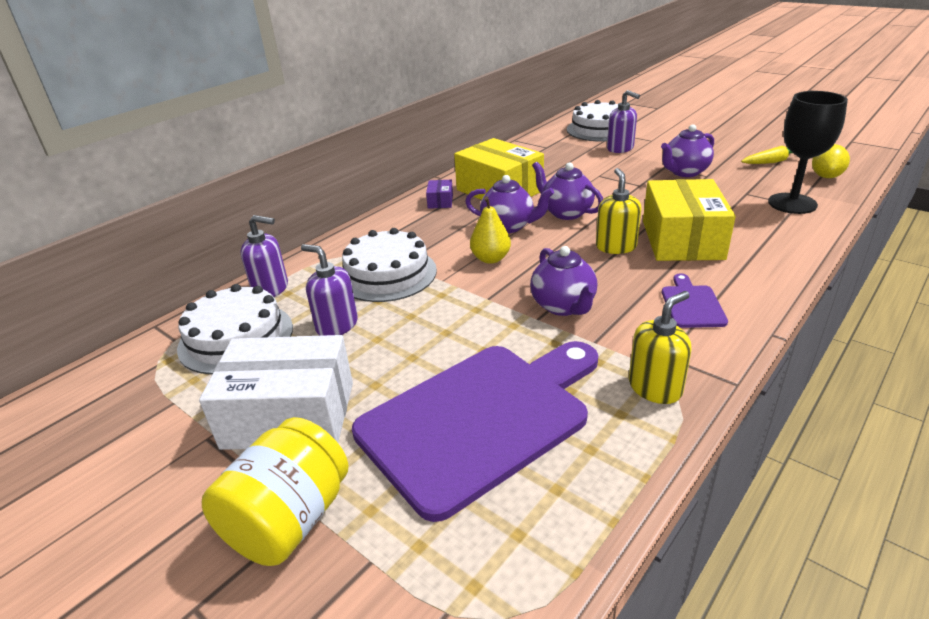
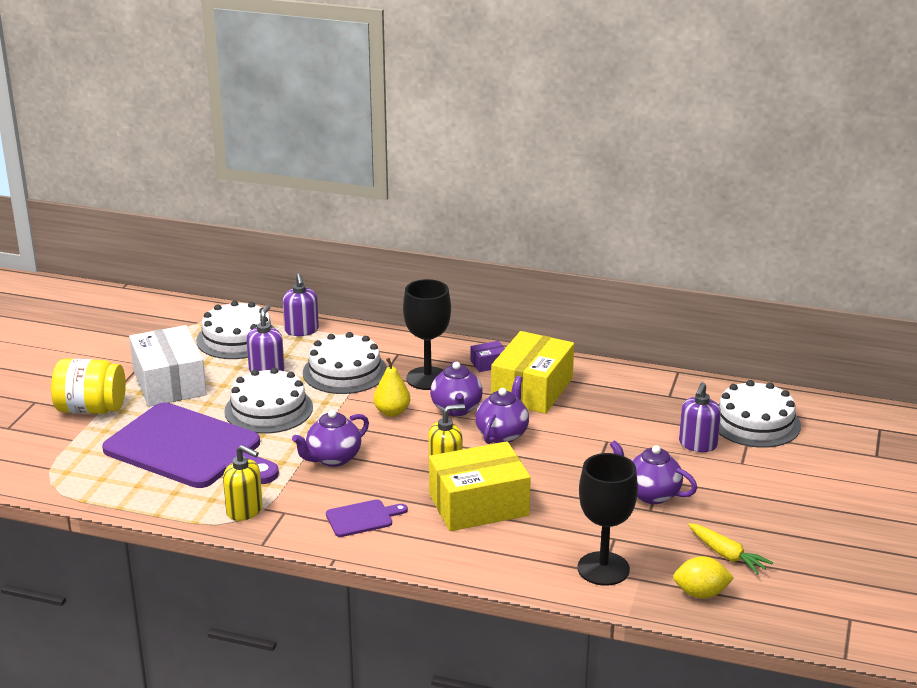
camera: 65 degrees right, 5 degrees down
none -> white cake [224,367,313,434]
none -> black goblet [403,279,451,390]

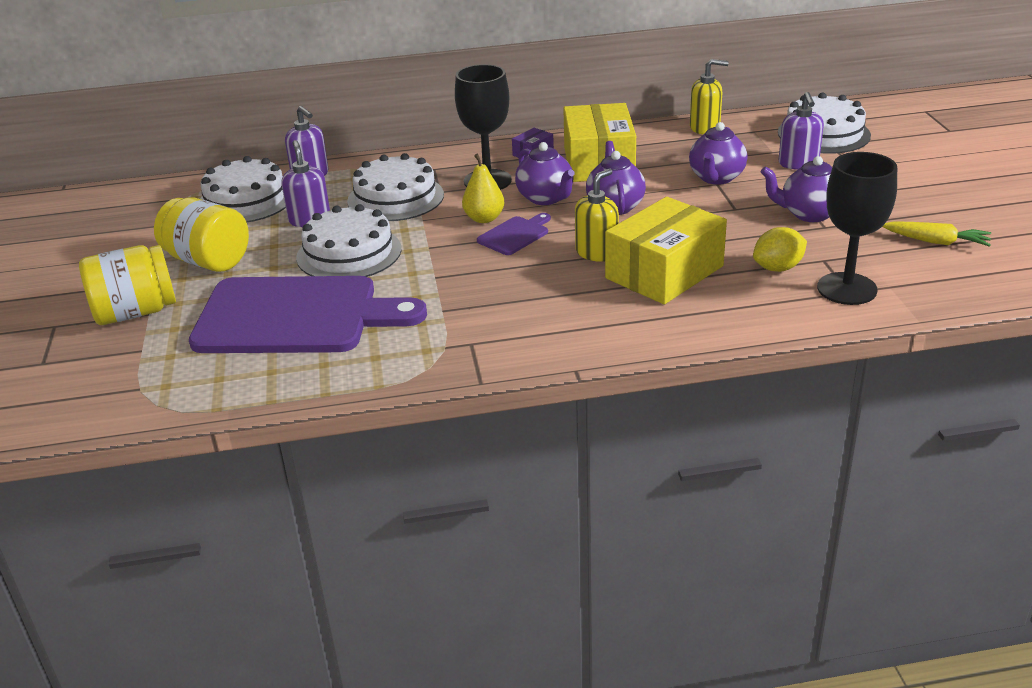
camera: 25 degrees left, 5 degrees up
white box [129,325,207,407] -> yellow jar [154,198,249,272]
yellow soap dispenser [223,445,263,521] -> yellow soap dispenser moved to [690,59,729,135]
purple teapot [292,410,369,467] -> purple teapot moved to [689,122,747,185]
purple cutting board [326,499,408,537] -> purple cutting board moved to [477,213,551,255]
yellow lemon [673,556,734,599] -> yellow lemon moved to [753,227,807,272]

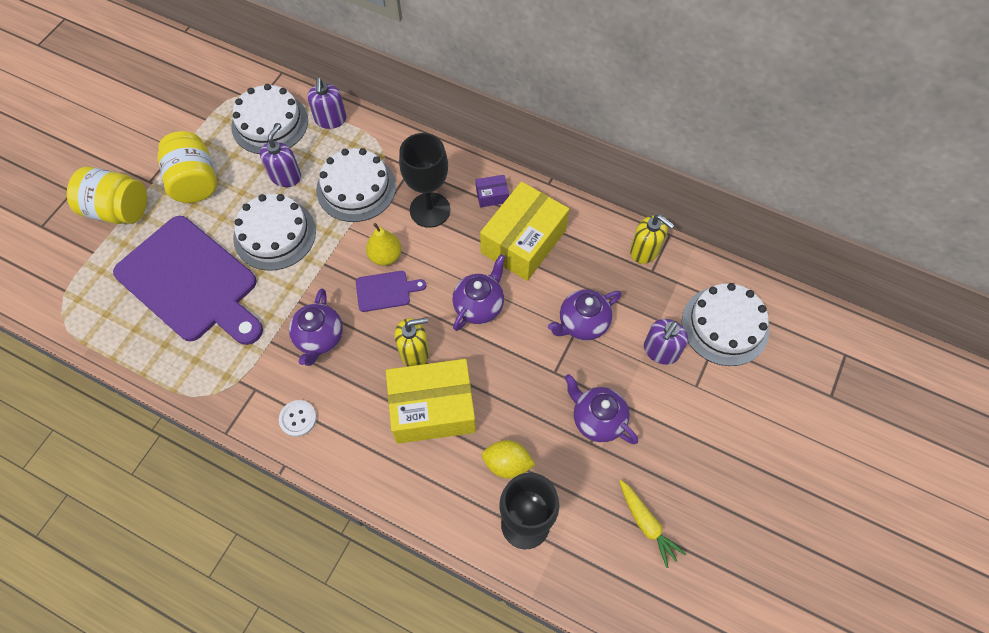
camera: 35 degrees right, 30 degrees up
purple teapot [515,142,575,205] -> purple teapot moved to [289,288,343,366]
none -> white button [279,400,317,437]

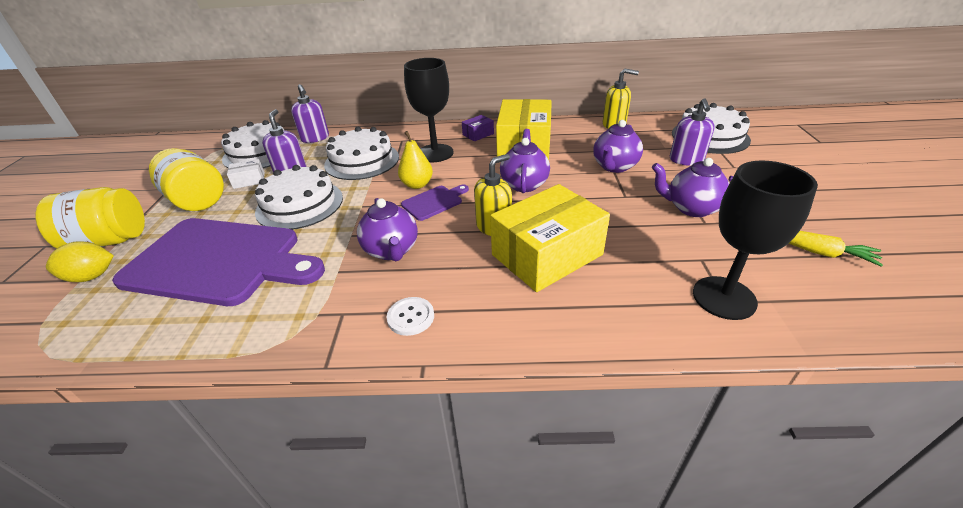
camera: 25 degrees left, 25 degrees down
yellow lemon [482,440,535,479] -> yellow lemon moved to [46,241,114,282]
none -> white box [227,159,265,189]

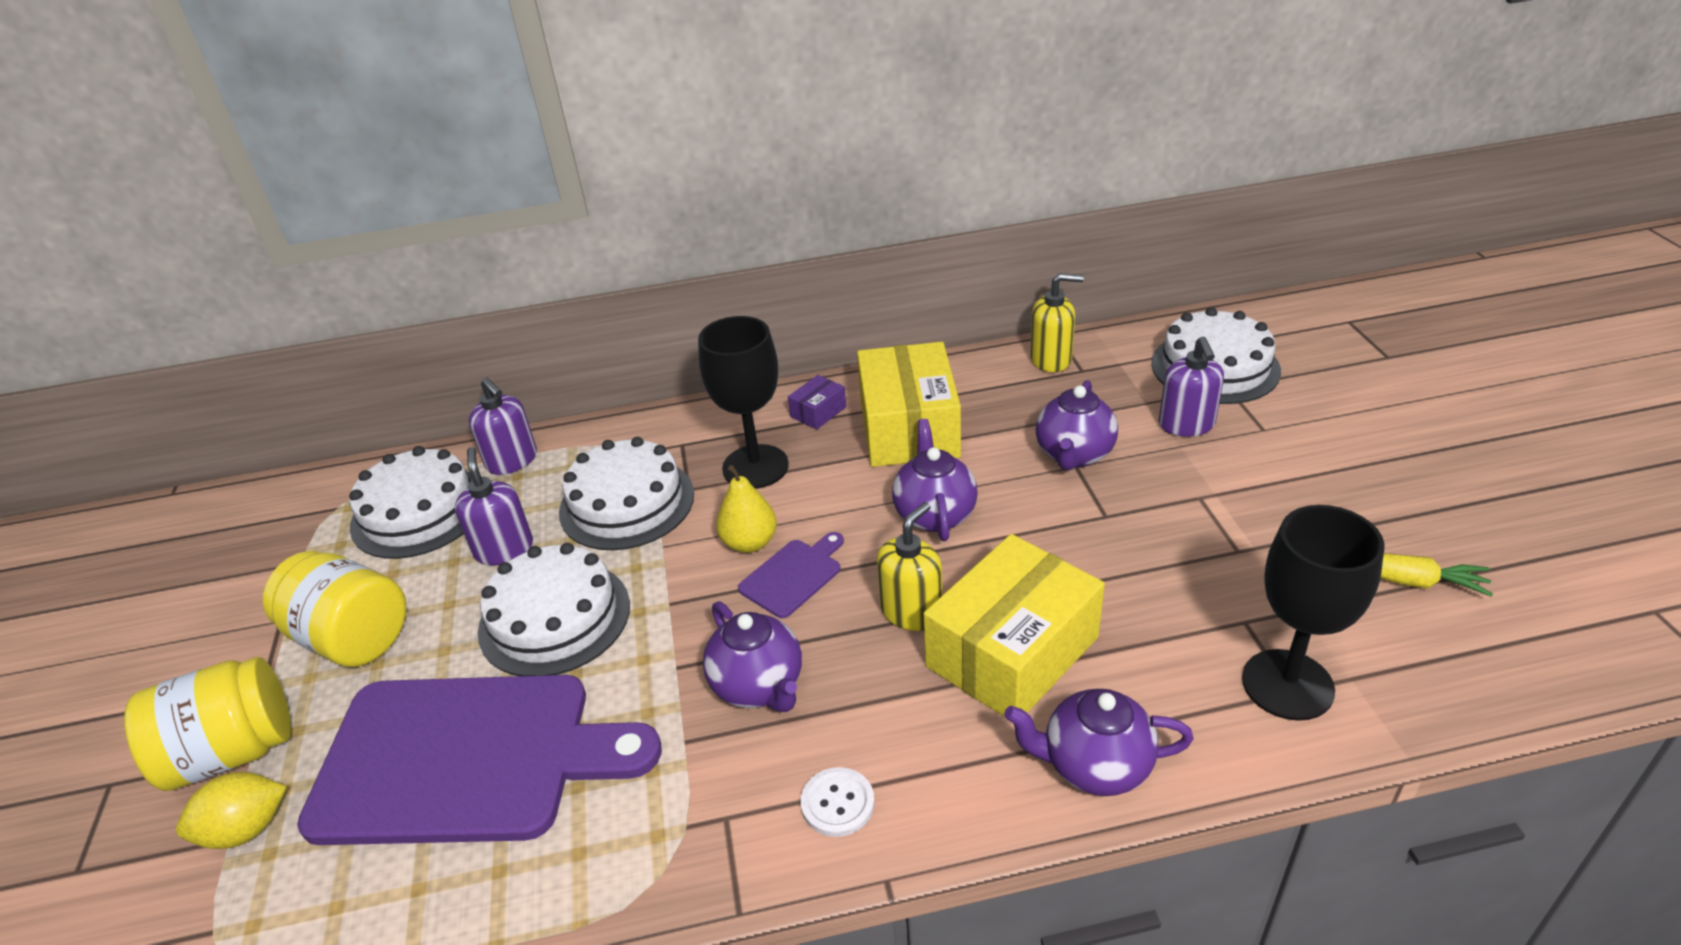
camera: 10 degrees left, 0 degrees up
white box [227,159,265,189] -> none
purple teapot [652,158,733,217] -> purple teapot moved to [1004,689,1194,796]

